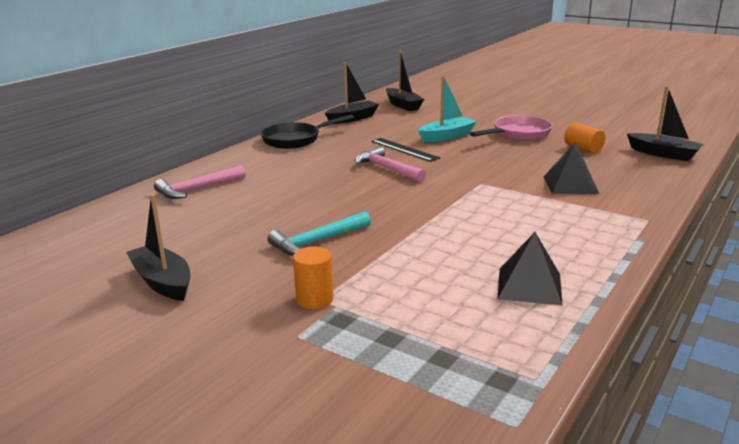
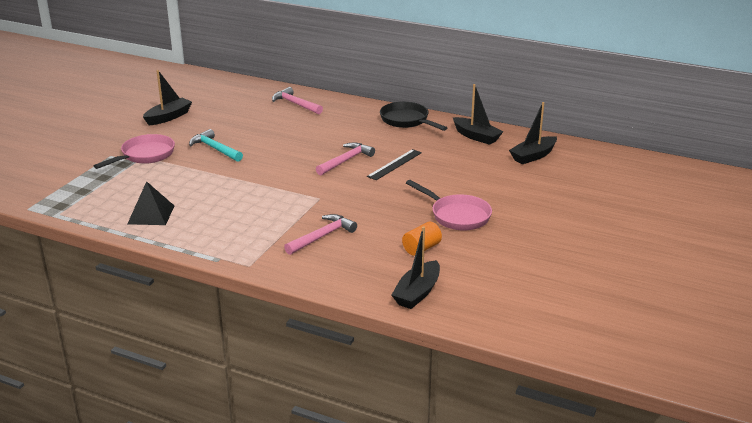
camera: 80 degrees right, 5 degrees up
orange cylinder [293,246,333,309] -> pink pan [93,134,175,169]
turquoise boat [418,76,477,142] -> none
black pyramid [543,142,599,194] -> pink hammer [284,214,357,255]

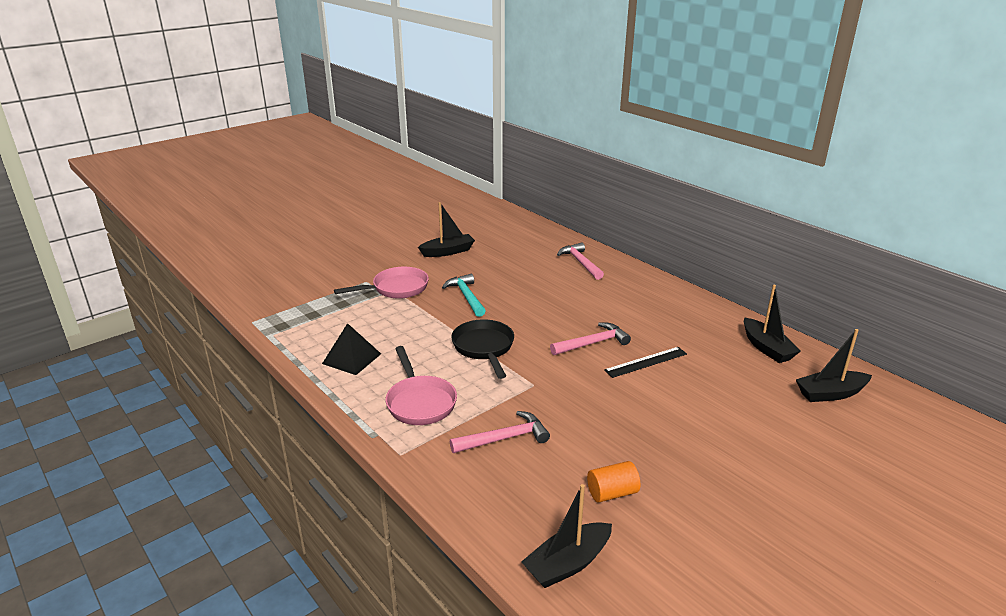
camera: 25 degrees right, 0 degrees up
black pan [380,102,447,131] -> black pan moved to [451,319,514,379]
pink pan [406,180,492,230] -> pink pan moved to [385,346,457,425]

